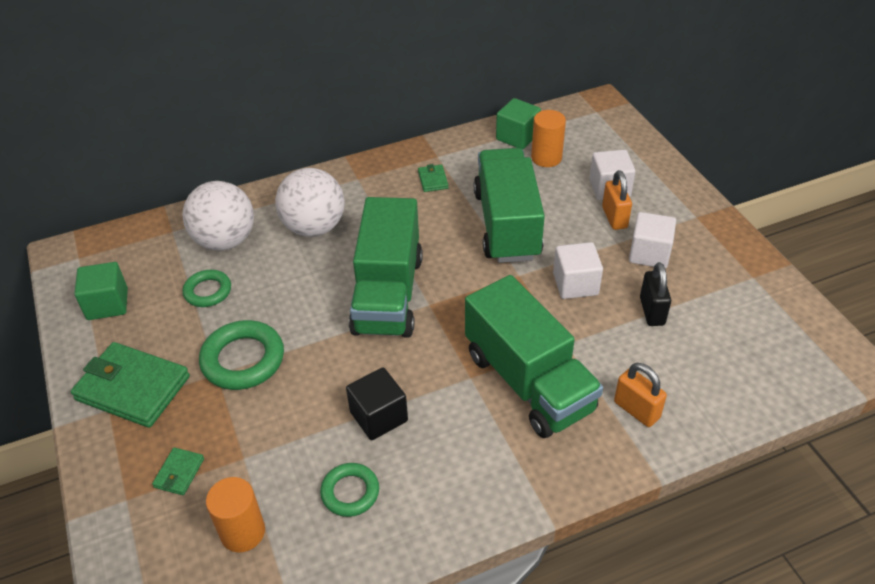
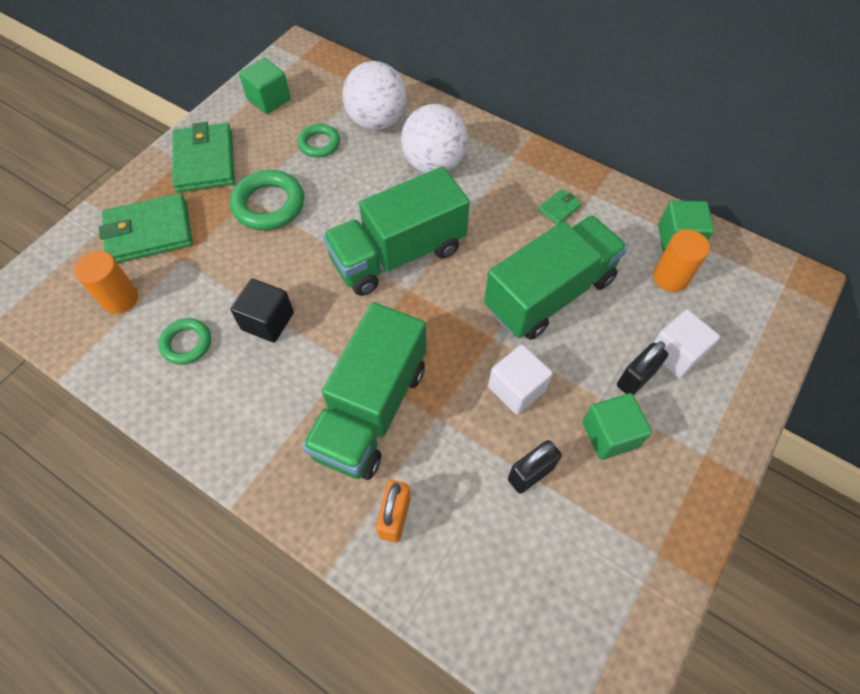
camera: 55 degrees right, 15 degrees up
green wallet [152,447,204,495] -> green wallet [99,193,193,263], size x2.23
orange padlock [602,170,632,230] -> black padlock [617,341,668,395]
white cube [629,212,676,269] -> green cube [582,393,652,460]

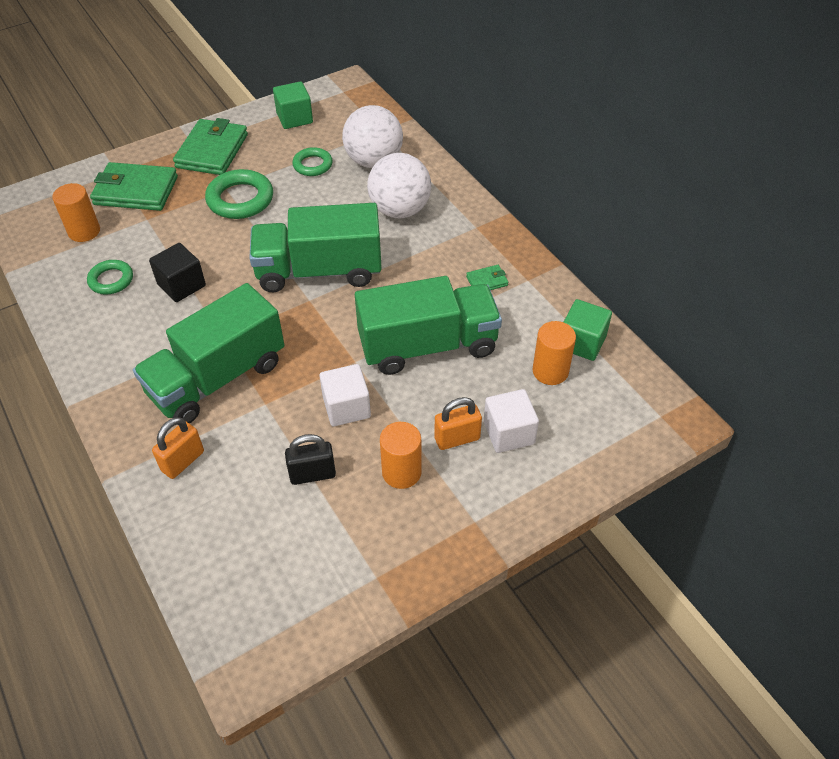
camera: 25 degrees right, 10 degrees down
green cube [582,393,652,460] -> orange cylinder [380,422,422,489]
black padlock [617,341,668,395] -> orange padlock [434,397,482,450]

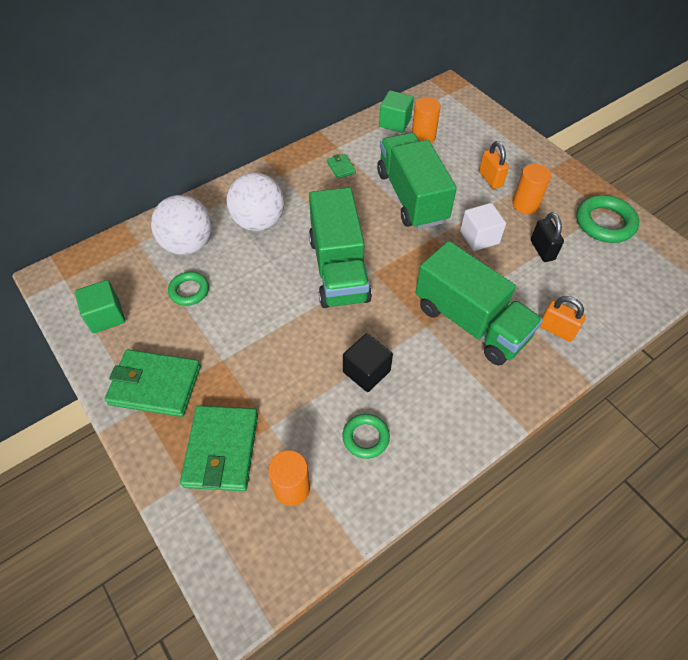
camera: 95 degrees left, 5 degrees up
green ring [205,169,273,219] -> green ring moved to [576,195,639,243]
white cube [484,389,539,453] -> none

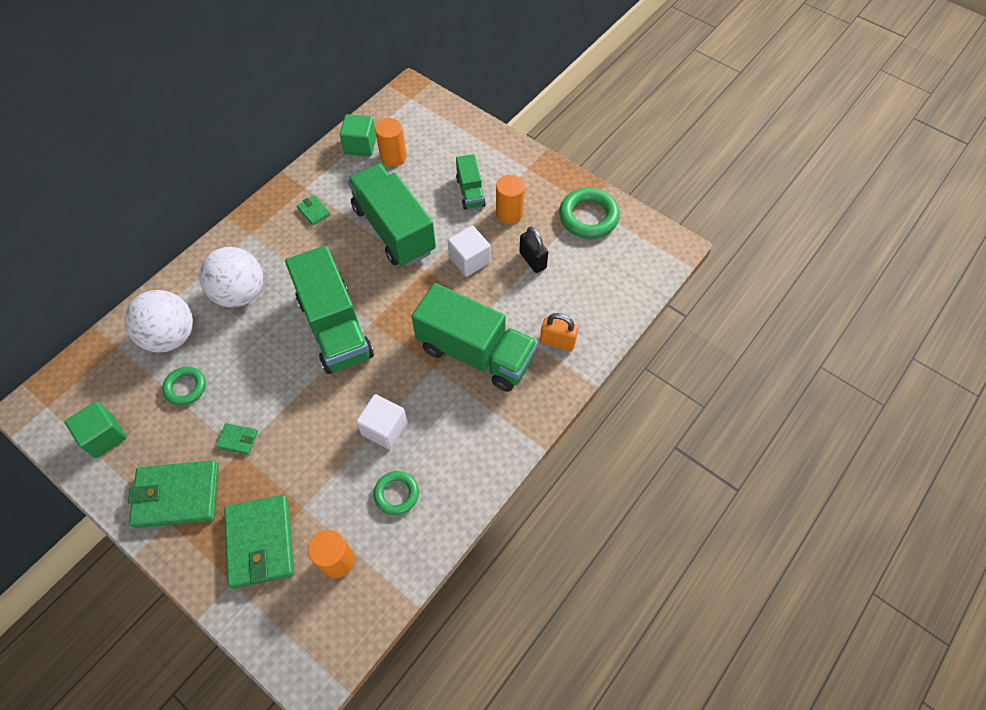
camera: 15 degrees left, 5 degrees up
black cube [343,333,393,392] -> white cube [356,394,407,449]
orange padlock [479,141,509,189] -> green truck [456,154,486,210]
none -> green wallet [216,423,258,454]

